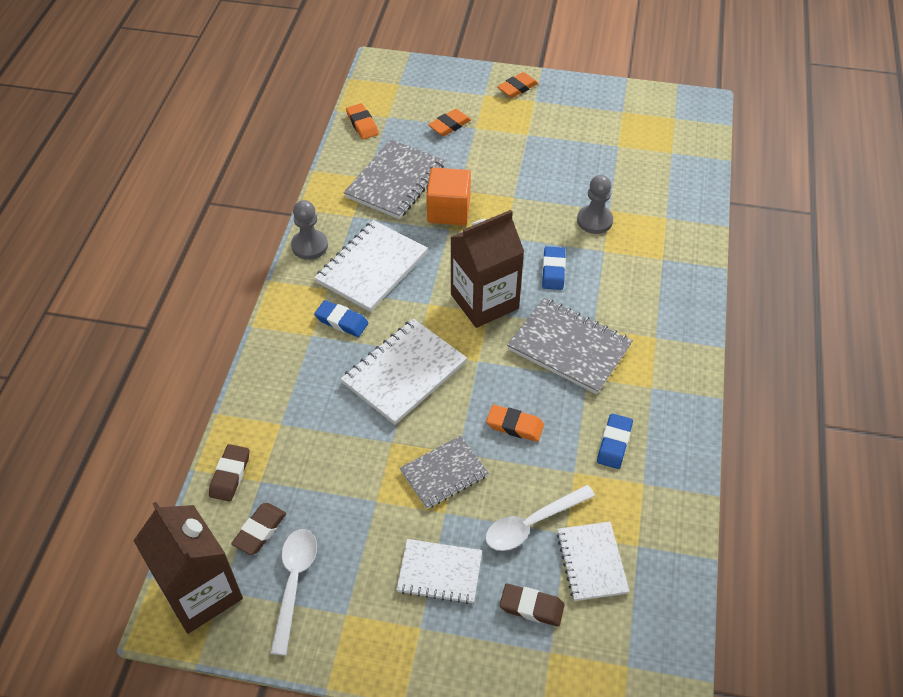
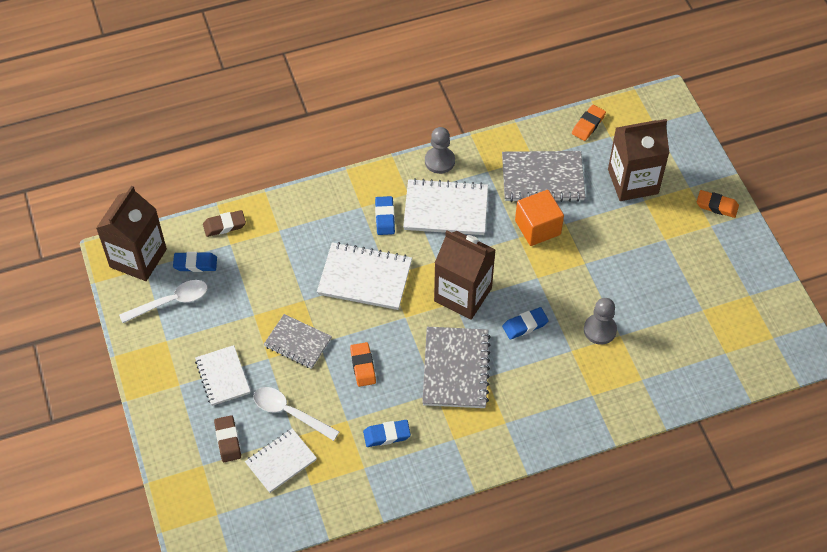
camera: 60 degrees right, 5 degrees up
brown eraser [231,503,286,555] -> blue eraser [173,252,217,272]
orange eraser [428,109,471,136] -> brown carton [608,119,669,201]

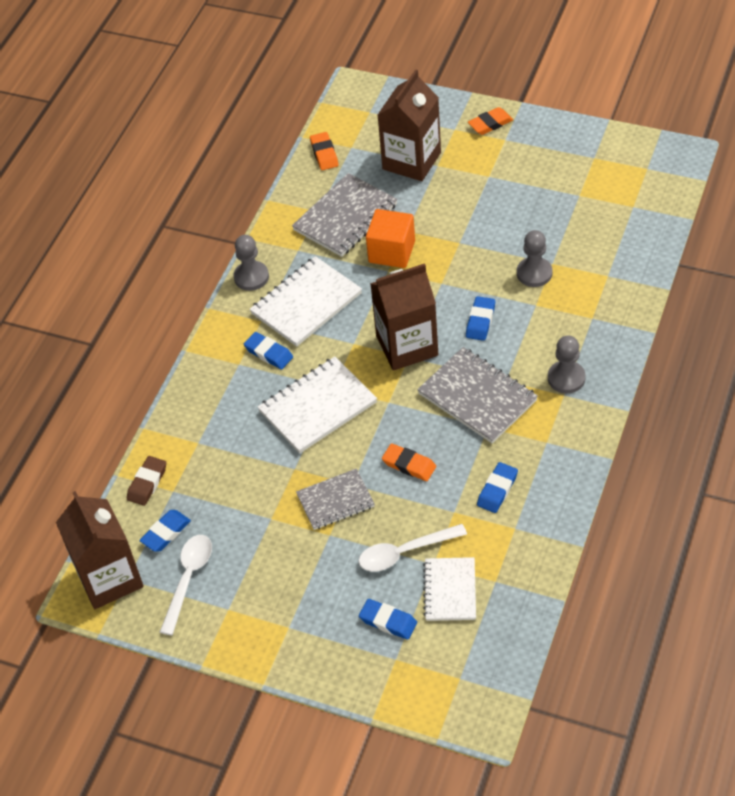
camera: 45 degrees left, 5 degrees down
white notebook [195,345,251,406] -> none
brown eraser [214,415,241,462] -> blue eraser [359,599,417,640]
none -> grey pawn [548,335,586,393]

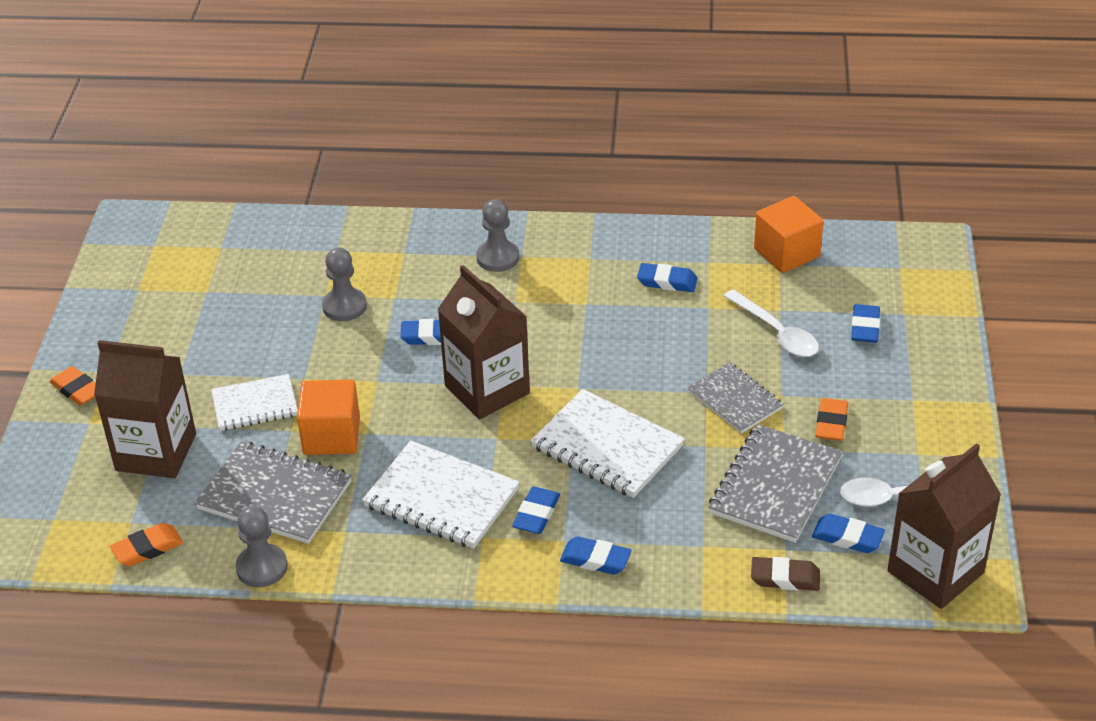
camera: 110 degrees left, 10 degrees down
grey pawn [233,235,269,291] -> grey pawn moved to [235,506,288,587]
orange eraser [382,444,436,481] -> orange eraser moved to [815,398,848,441]
grey notebook [417,347,538,443] -> grey notebook moved to [708,424,842,543]
white notebook [423,557,476,621] -> white notebook moved to [211,374,298,431]
none -> blue eraser [560,536,632,575]
none -> orange cube [754,196,824,273]

